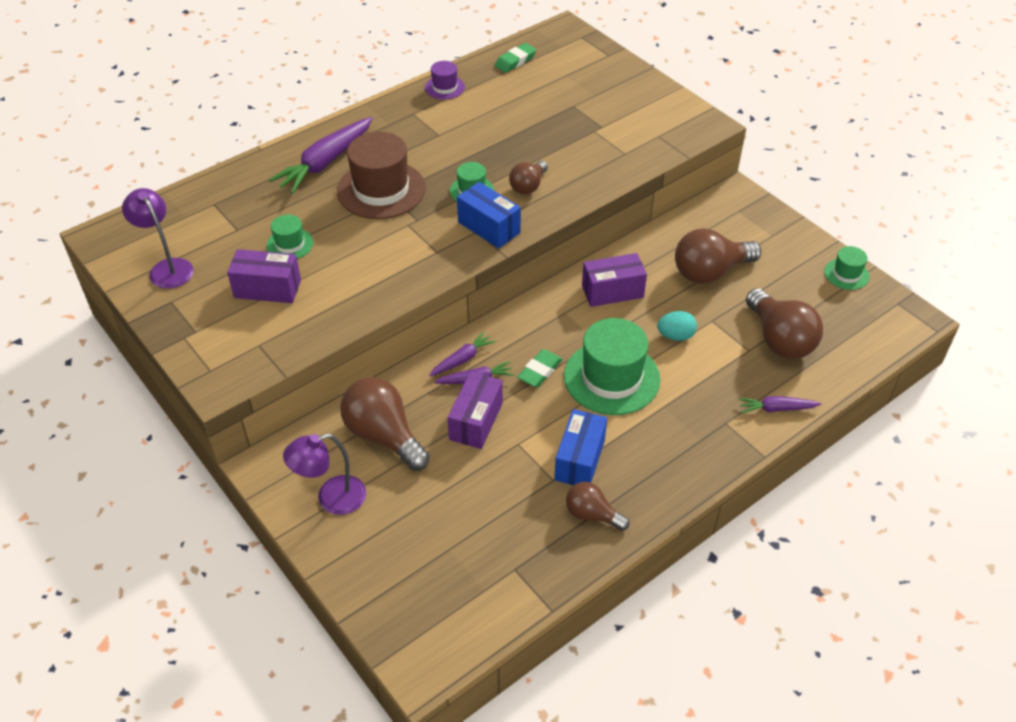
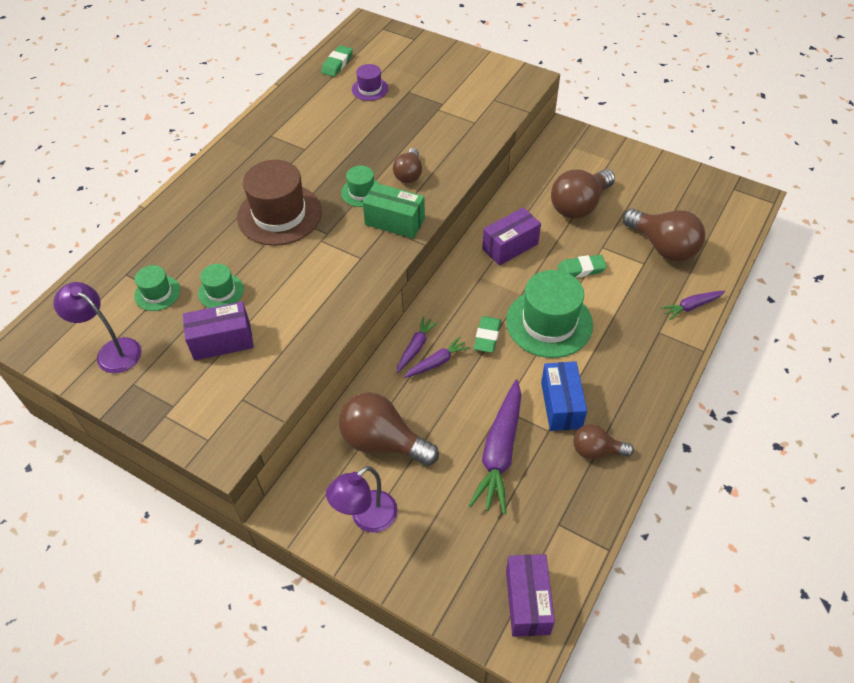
camera: 20 degrees left, 5 degrees up
purple carrot [268,117,373,194] -> purple carrot moved to [468,379,521,514]
purple hat [425,61,465,99] -> purple hat moved to [352,64,389,101]
purple box [448,372,503,449] -> purple box moved to [506,554,555,637]
blue box [457,182,521,248] -> green box [363,183,425,239]
turquoise egg [657,311,697,341] -> green eraser [557,255,607,278]
green hat [824,246,870,290] -> green hat moved to [134,265,180,311]

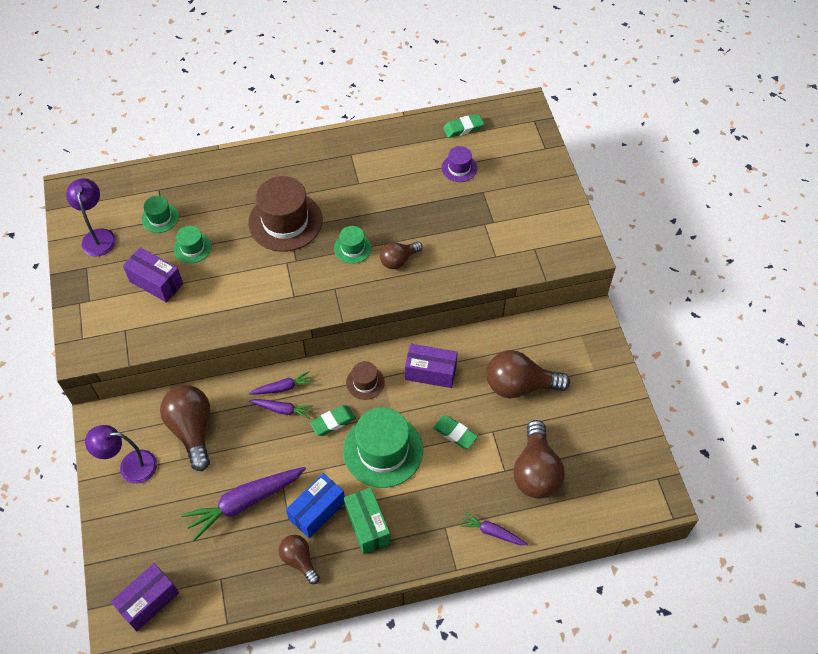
camera: 45 degrees right, 5 degrees up
green box [363,183,425,239] -> green box moved to [344,487,391,554]
none -> brown hat [346,361,385,400]

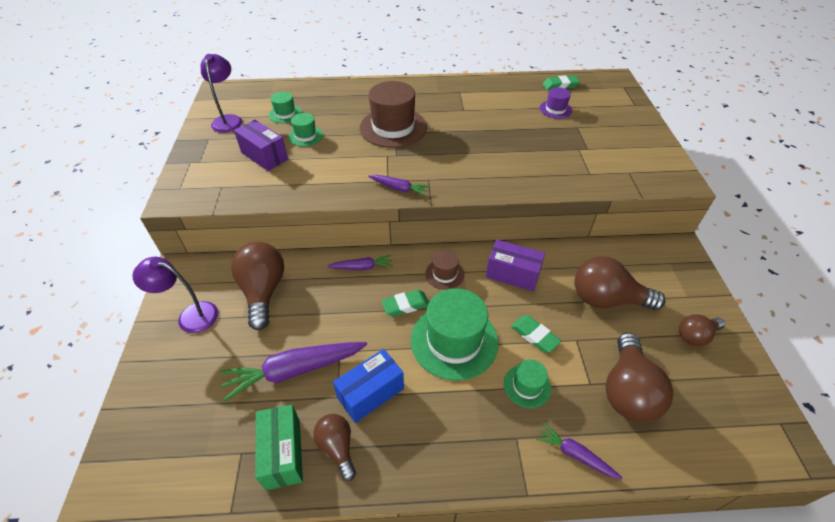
camera: 10 degrees right, 10 degrees down
purple box [111,563,179,631] -> none
purple carrot [249,399,313,419] -> purple carrot moved to [368,175,430,196]
green hat [334,226,372,264] -> green hat moved to [504,359,551,408]
green box [344,487,391,554] -> green box moved to [255,405,303,490]
brown light bulb [380,241,423,269] -> brown light bulb moved to [679,314,725,346]

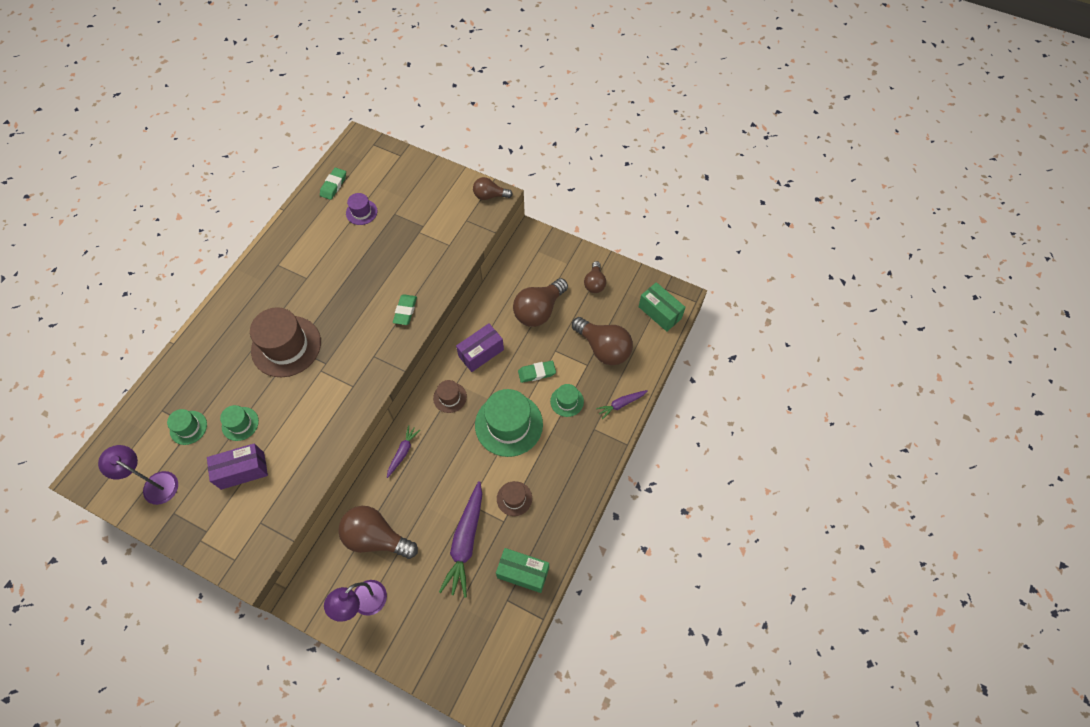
camera: 60 degrees left, 15 degrees up
brown light bulb [313,414,356,481] -> brown light bulb moved to [473,177,513,200]
blue box [333,349,404,423] -> brown hat [497,481,532,516]
purple carrot [368,175,430,196] -> none
green eraser [382,290,429,316] -> green eraser moved to [393,294,417,325]
none -> green box [639,282,686,332]

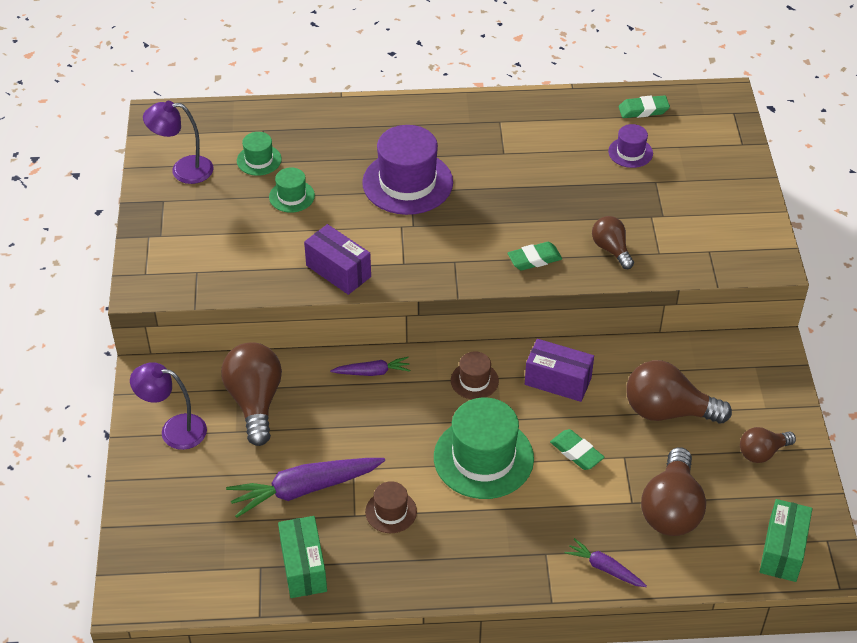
camera: 60 degrees right, 15 degrees down
purple lamp [98,445,178,505] -> purple lamp turned 90 degrees counterclockwise [143,101,214,184]
purple box [207,443,268,490] -> purple box moved to [304,224,371,295]
brown hat [250,307,321,377] -> purple hat [362,125,453,215]
brown light bulb [473,177,513,200] -> brown light bulb moved to [592,216,634,269]
green hat [550,384,584,417] -> none

